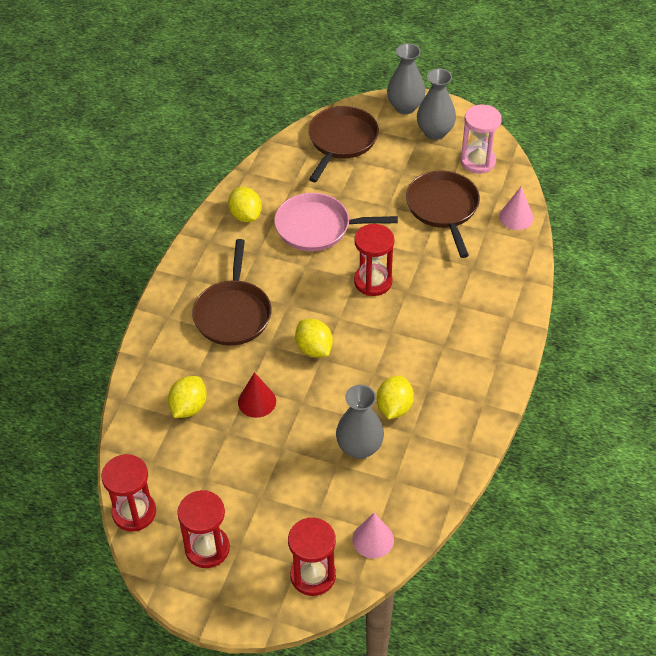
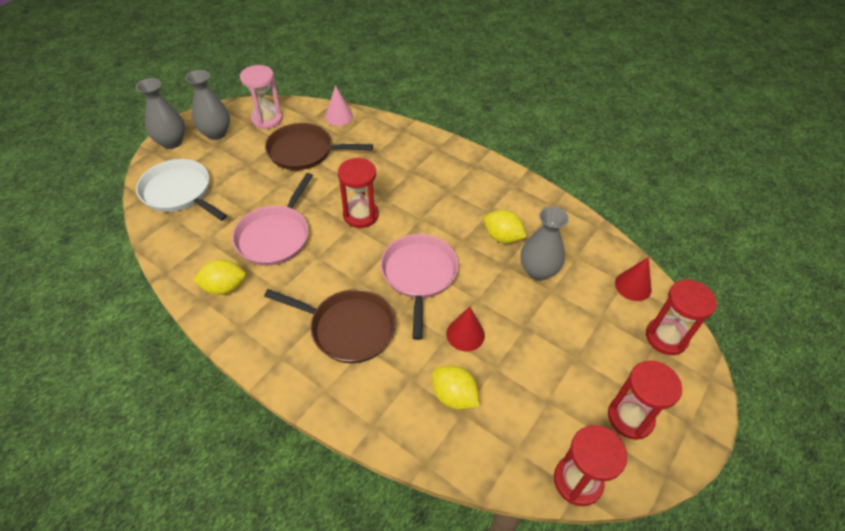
camera: 75 degrees left, 0 degrees up
yellow lemon [295,319,333,357] -> pink pan [380,234,459,340]
brown pan [308,106,379,182] -> white pan [136,159,227,221]
pink cone [352,513,394,558] -> red cone [615,257,652,301]

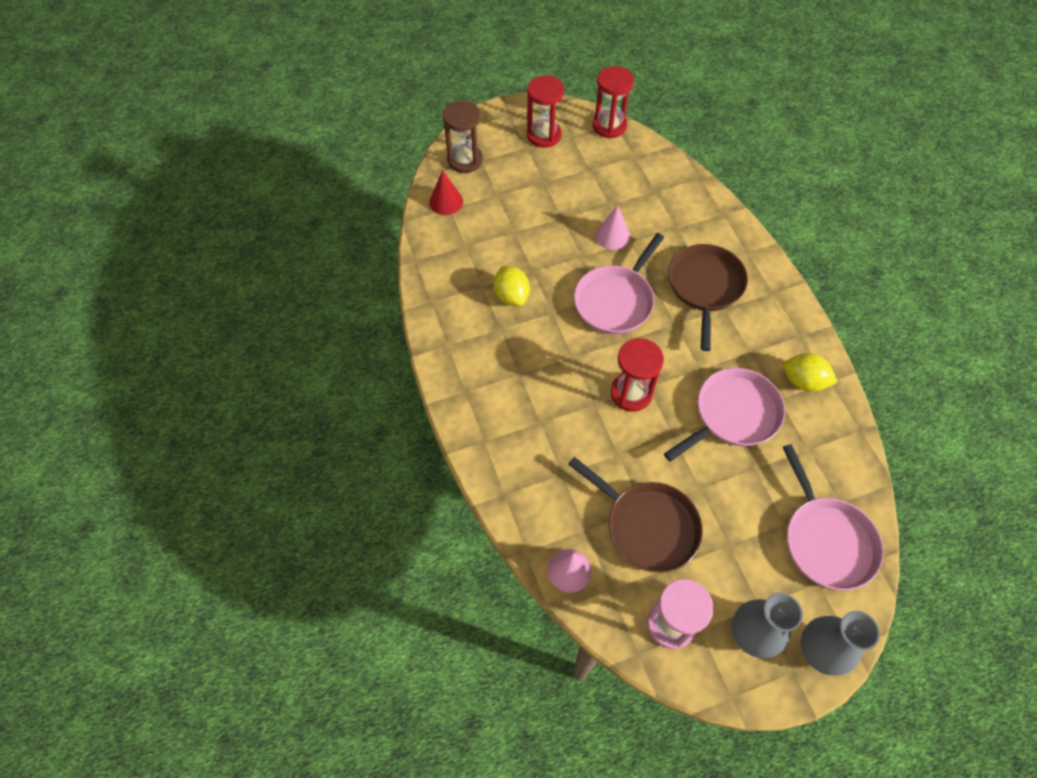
camera: 145 degrees left, 10 degrees up
white pan [136,159,227,221] -> pink pan [783,444,884,590]
brown pan [264,289,396,363] -> brown pan turned 45 degrees clockwise [668,244,748,351]
yellow lemon [432,365,480,410] -> none
red cone [446,306,485,351] -> pink cone [595,205,630,250]
grey vase [520,206,569,280] -> none
red hourglass [646,280,717,355] -> brown hourglass [442,100,483,173]

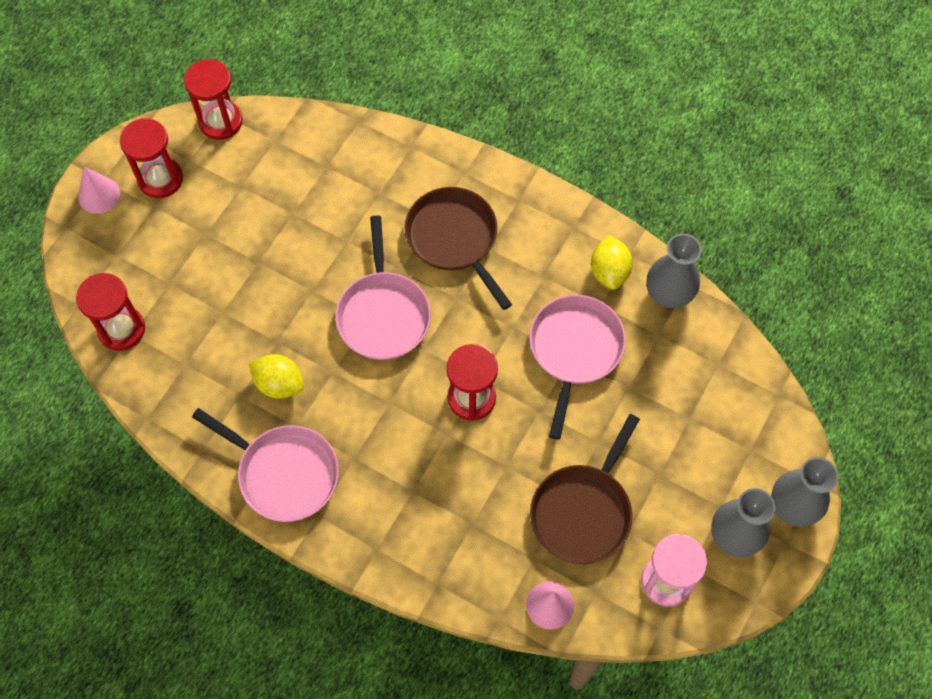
camera: 40 degrees left, 5 degrees up
red cone [429,170,463,215] -> red hourglass [76,273,145,351]
brown hourglass [442,100,483,173] -> none
brown pan [568,457,703,573] -> brown pan turned 120 degrees clockwise [530,414,640,564]
pink cone [595,205,630,250] -> pink cone moved to [78,166,120,214]
yellow lemon [783,353,838,392] -> yellow lemon turned 75 degrees counterclockwise [591,235,633,290]
pink pan [783,444,884,590] -> pink pan moved to [192,408,339,522]
none -> grey vase [647,234,702,308]

